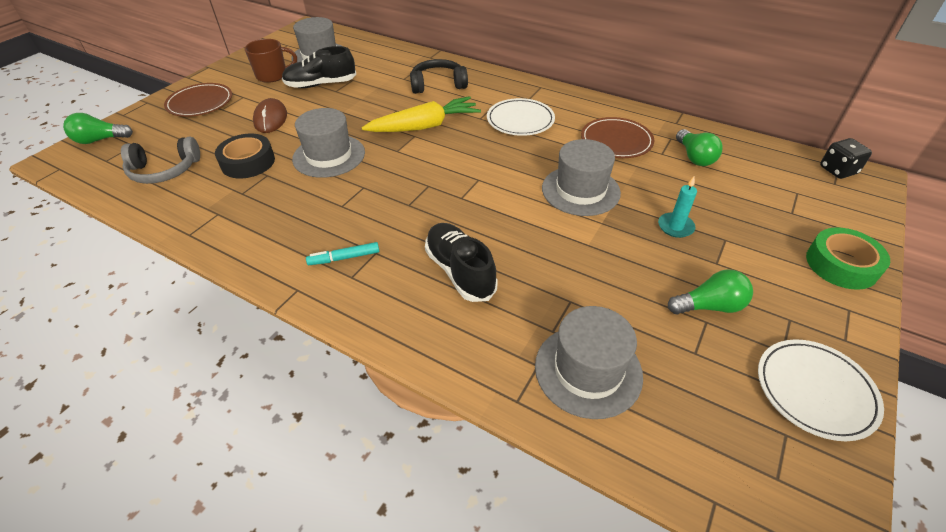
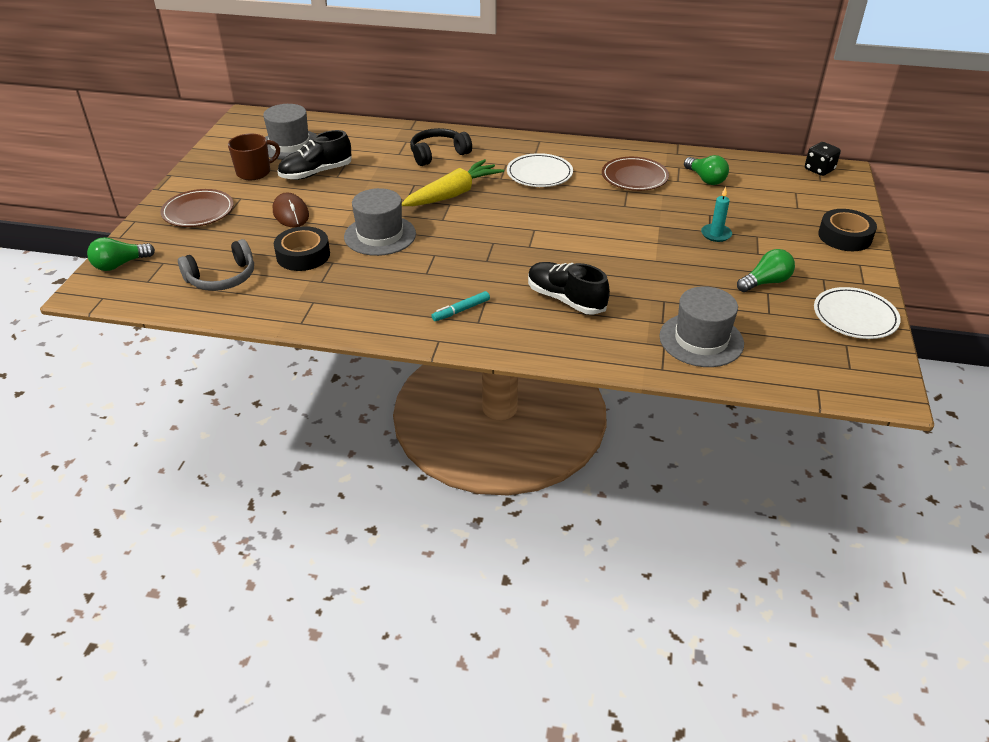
camera: 20 degrees left, 5 degrees down
grey hat [542,139,621,216] -> none
green tape [806,227,890,290] -> black tape [818,209,877,251]

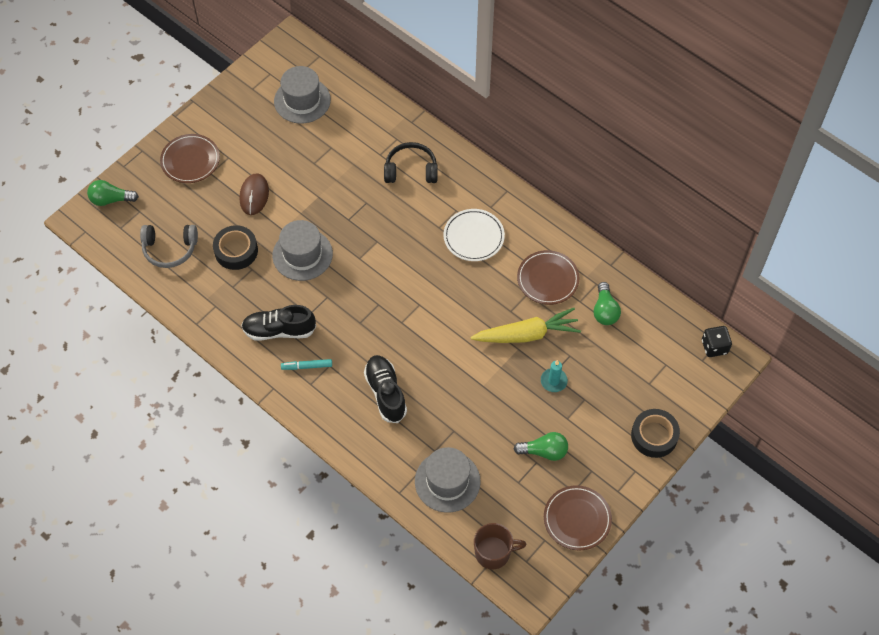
camera: 30 degrees right, 20 degrees up
brown mug [228,134,280,180] -> brown mug moved to [474,523,526,569]
black shoe [278,130,351,180] -> black shoe moved to [241,305,316,341]
yellow carrot [402,159,504,206] -> yellow carrot moved to [471,308,581,343]
white plate [814,287,901,339] -> brown plate [544,485,612,550]

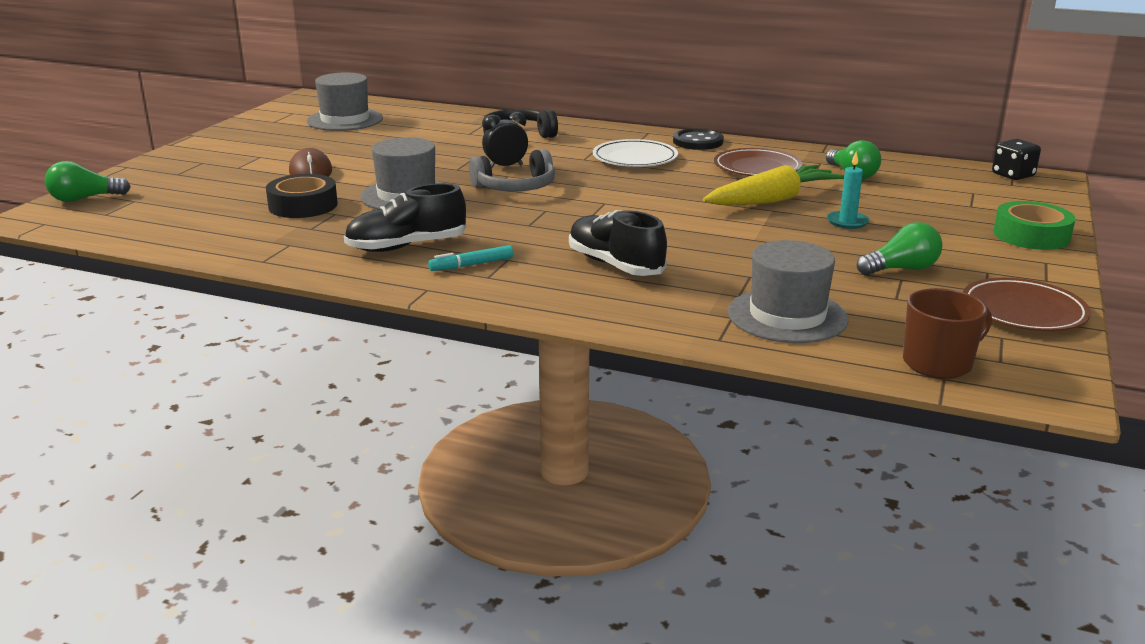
camera: 20 degrees left, 35 degrees down
grey headphones [140,225,198,268] -> grey headphones moved to [469,149,555,192]
brown plate [160,134,220,183] -> none
black tape [631,409,680,458] -> green tape [993,201,1076,250]
none -> black clock [482,112,528,168]
none -> black button [673,129,724,150]

